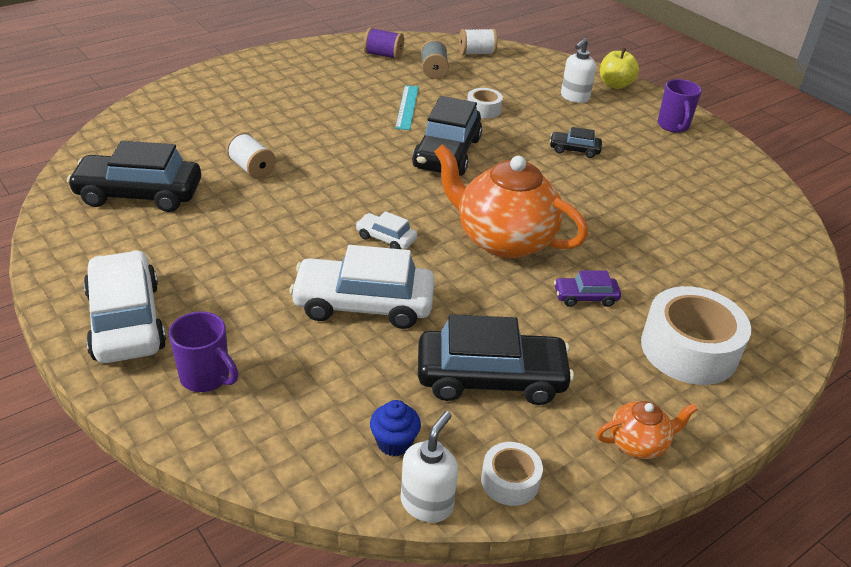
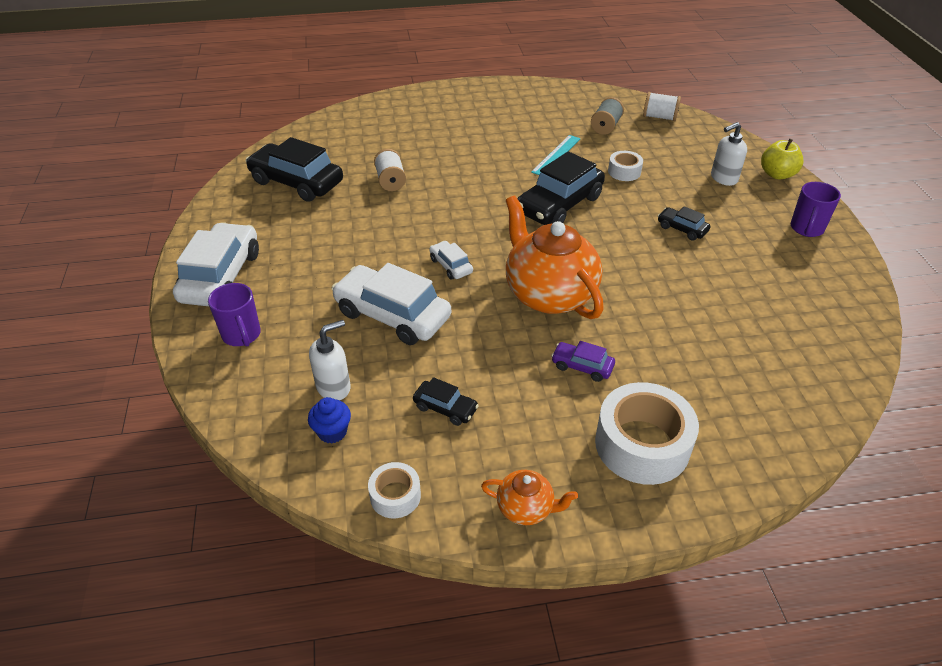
camera: 30 degrees right, 5 degrees up
purple spool [364,27,404,60] -> none
white soap dispenser [401,411,458,523] -> white soap dispenser moved to [309,320,351,400]
black car [418,314,574,405] -> black car [413,377,479,426], size x0.48

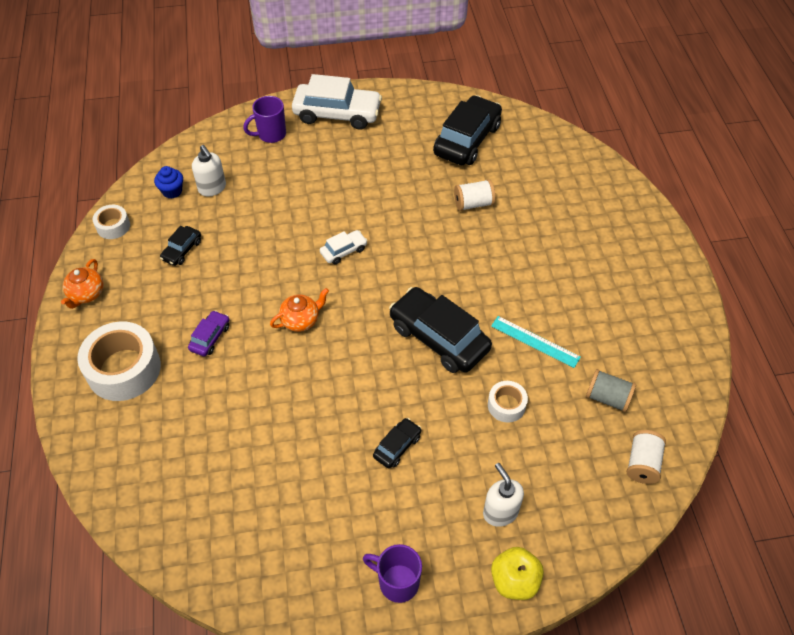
camera: 90 degrees right, 10 degrees up
white car [331,263,451,345] -> none
orange teapot [506,196,604,319] -> orange teapot [270,288,329,332], size x0.47

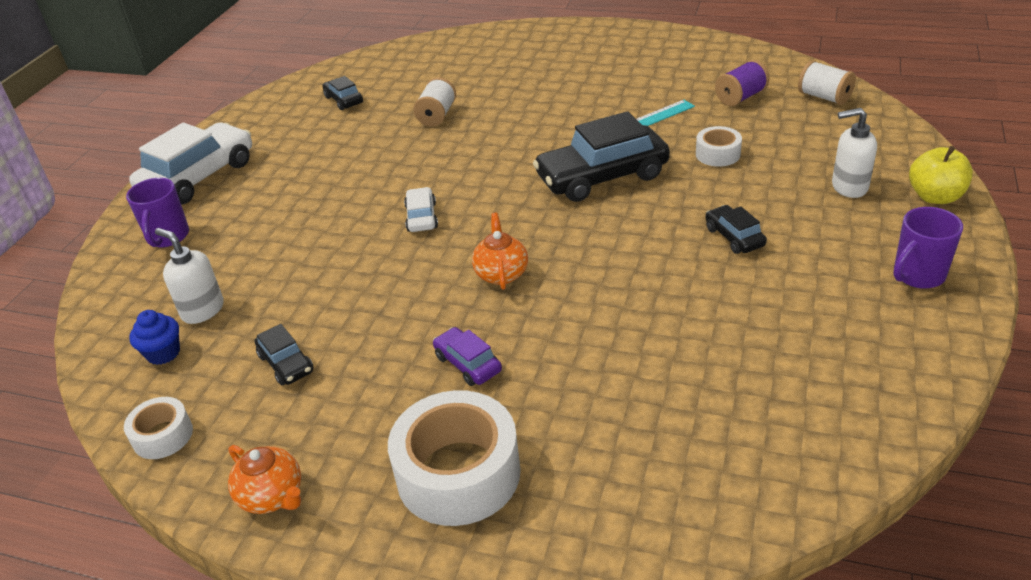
camera: 60 degrees left, 15 degrees down
white soap dispenser [192,145,226,197] -> white soap dispenser turned 135 degrees counterclockwise [155,228,224,324]
black car [433,95,502,165] -> black car [322,76,363,110], size x0.48
grey spool [586,369,636,412] -> purple spool [715,60,770,106]

